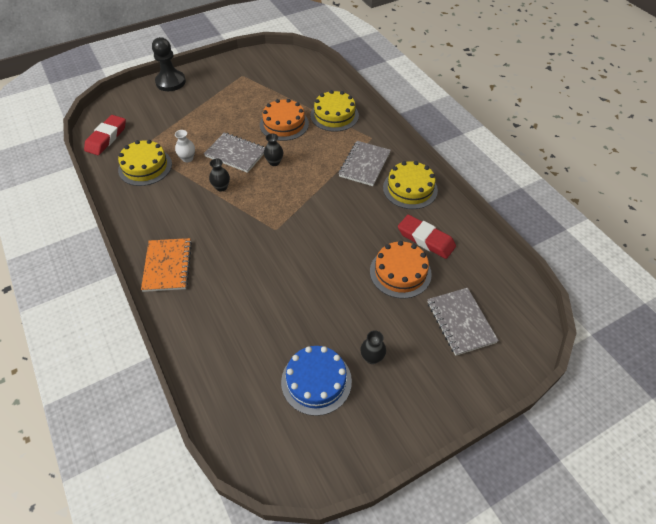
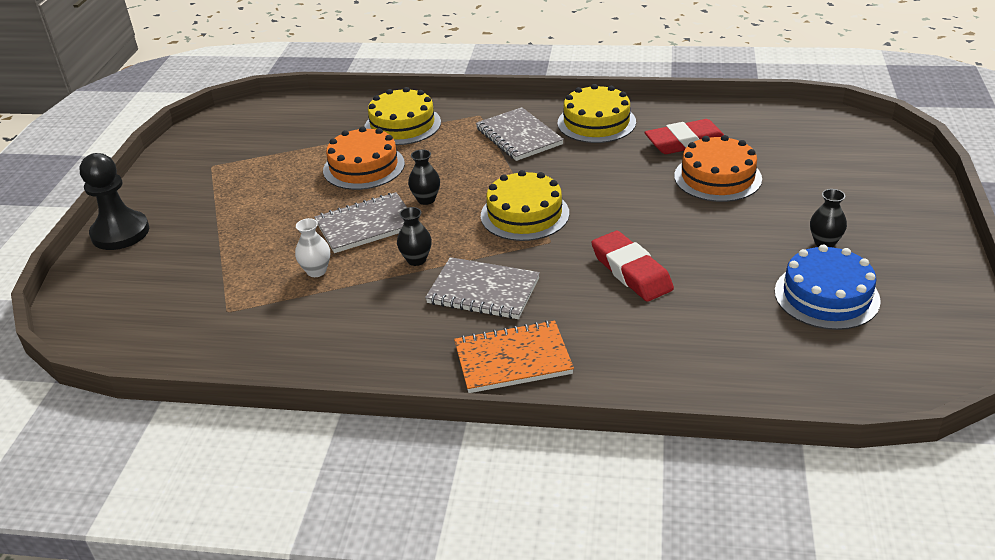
camera: 50 degrees left, 15 degrees down
red eraser [84,115,126,155] -> red eraser moved to [591,231,674,301]
yellow cake [118,140,172,186] -> yellow cake moved to [481,170,569,241]
orange notebook [141,238,192,292] -> orange notebook turned 45 degrees counterclockwise [454,320,574,393]
grey notebook [427,288,499,356] -> grey notebook moved to [425,257,540,319]

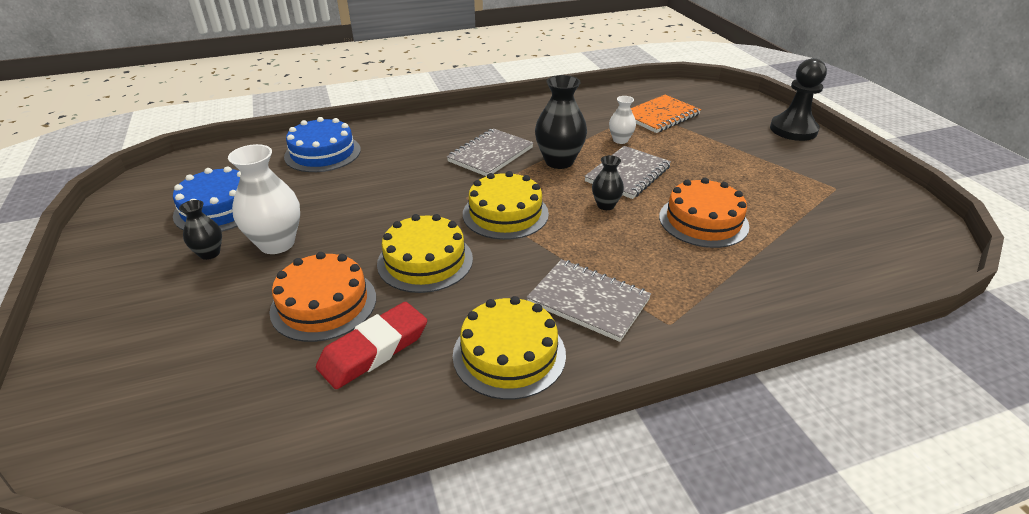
camera: 150 degrees right, 0 degrees up
yellow cake [364,87,441,145] -> yellow cake moved to [377,214,473,293]
black vase [397,207,432,266] -> black vase [535,75,587,169], size x1.81
grey notebook [425,257,540,319] -> grey notebook turned 45 degrees counterclockwise [447,128,533,176]
orange notebook [454,320,574,393] -> orange notebook moved to [631,95,701,133]
red eraser [591,231,674,301] -> none
none -> white vase [228,144,300,254]
none -> blue cake [284,117,361,172]

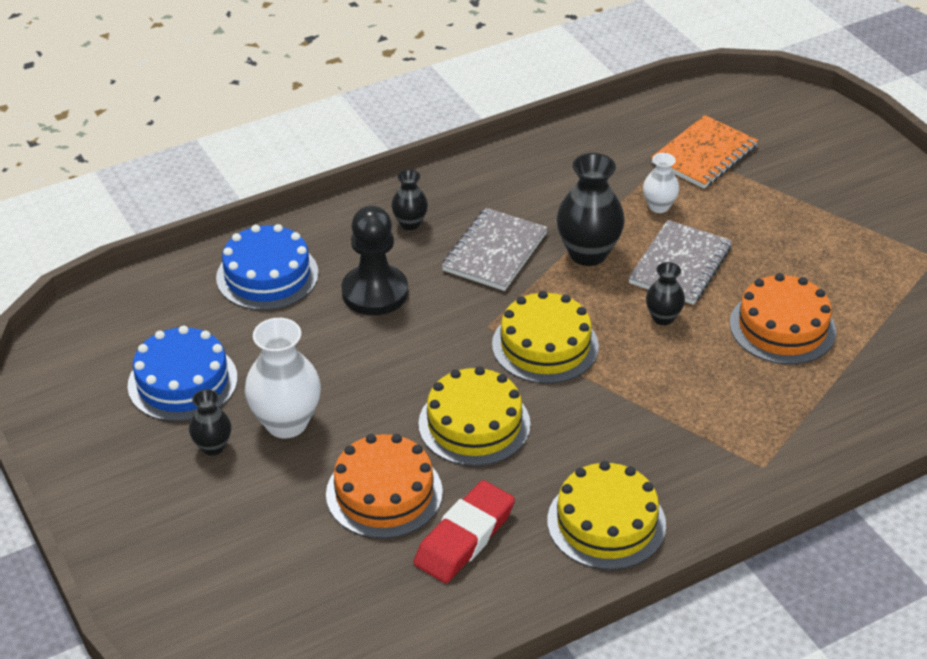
camera: 10 degrees left, 5 degrees up
grey notebook [526,259,651,342] -> none
black pawn [770,58,827,141] -> black pawn moved to [341,206,408,315]
none -> black vase [391,170,428,230]

